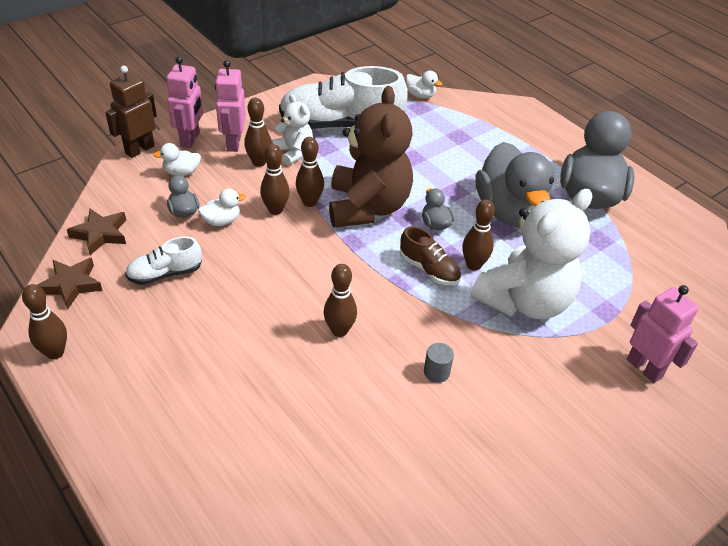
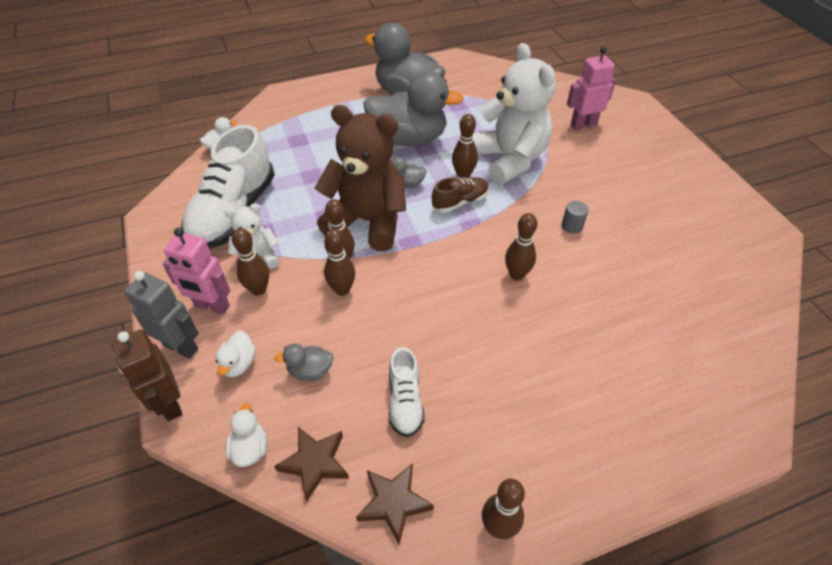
camera: 70 degrees left, 5 degrees up
pink robot [166,56,203,148] -> grey robot [124,271,199,359]
white duck [198,188,246,226] -> white duck moved to [225,404,267,467]

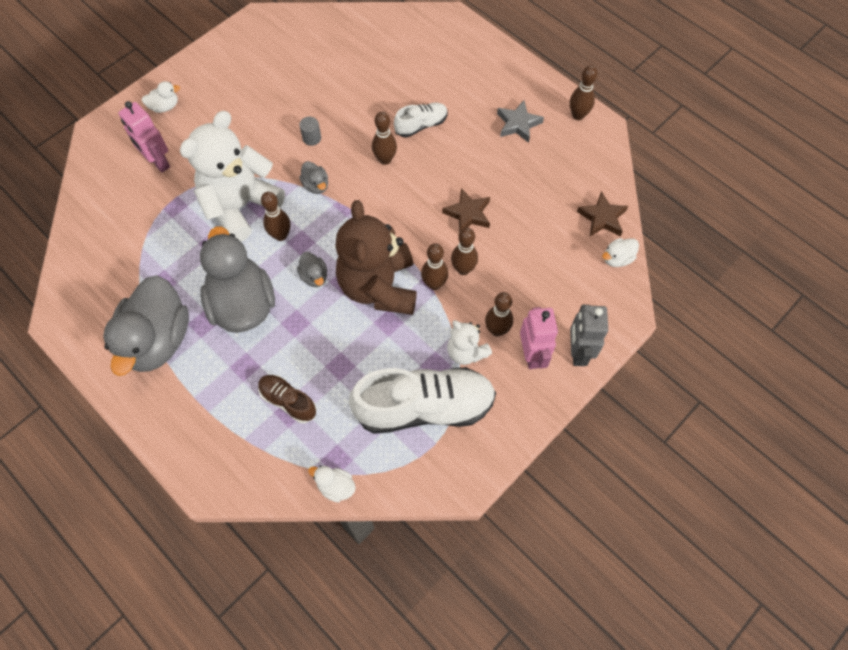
camera: 115 degrees left, 15 degrees up
brown robot [112,329,182,421] -> none
white duck [215,330,256,377] -> white duck moved to [142,81,180,113]
grey duck [274,344,333,381] -> grey duck moved to [299,161,328,194]
brown star [356,463,434,544] -> brown star moved to [442,188,490,232]
white shoe [389,347,425,437] -> white shoe moved to [394,103,448,137]
brown shoe [432,177,489,213] -> brown shoe moved to [258,375,317,423]
none -> grey star [497,100,544,143]

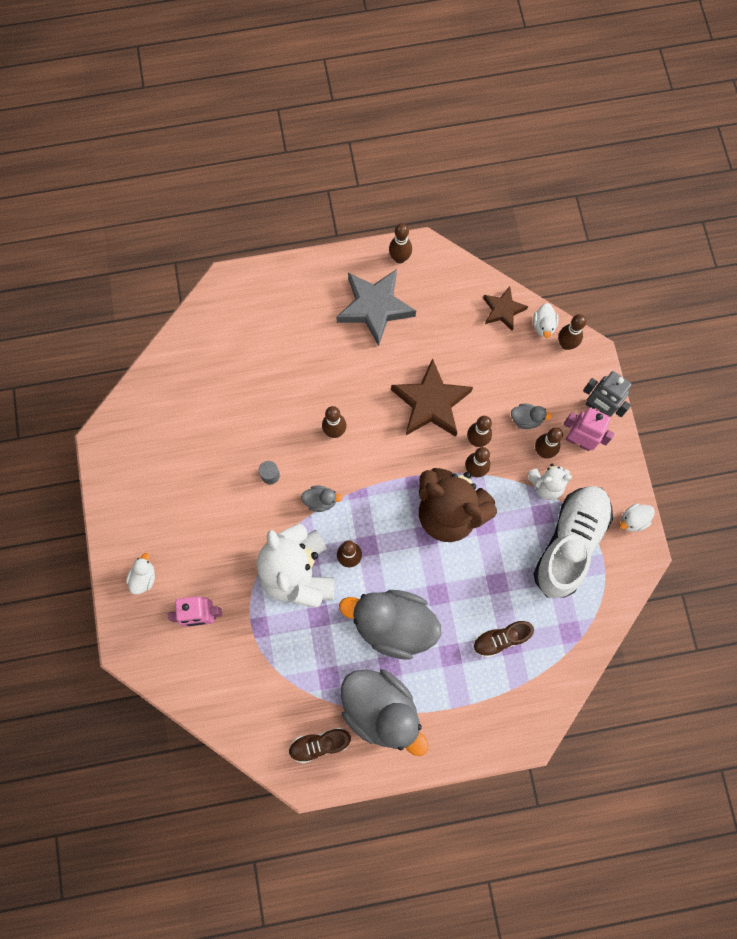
camera: 55 degrees left, 10 degrees up
grey duck [297,252,327,287] -> grey duck moved to [511,403,552,429]
white duck [308,466,356,503] -> white duck moved to [620,504,655,532]
white shoe [394,103,448,137] -> none
brown star [442,188,490,232] -> brown star [391,358,473,437], size x1.74
grey star [497,100,544,143] -> grey star [336,269,416,346], size x1.74
none -> brown shoe [288,727,351,763]
none -> brown bowling pin [558,314,586,350]

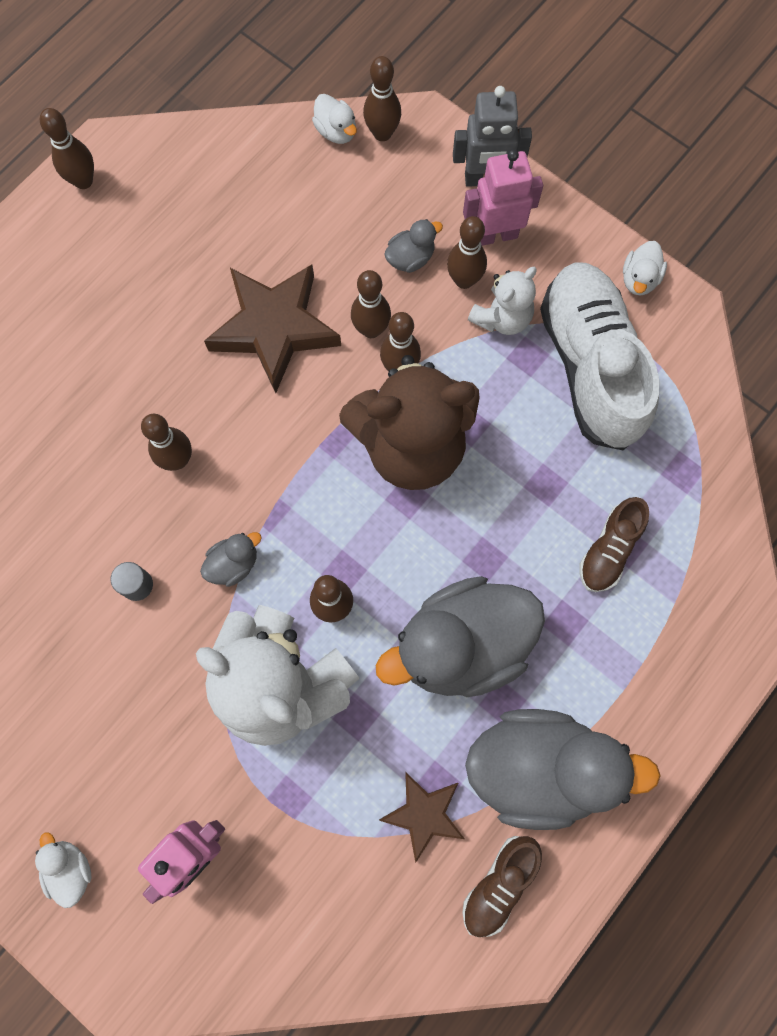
camera: 40 degrees left, 0 degrees up
grey star [336,269,416,346] -> none
brown star [483,286,528,331] -> brown star moved to [379,772,465,862]

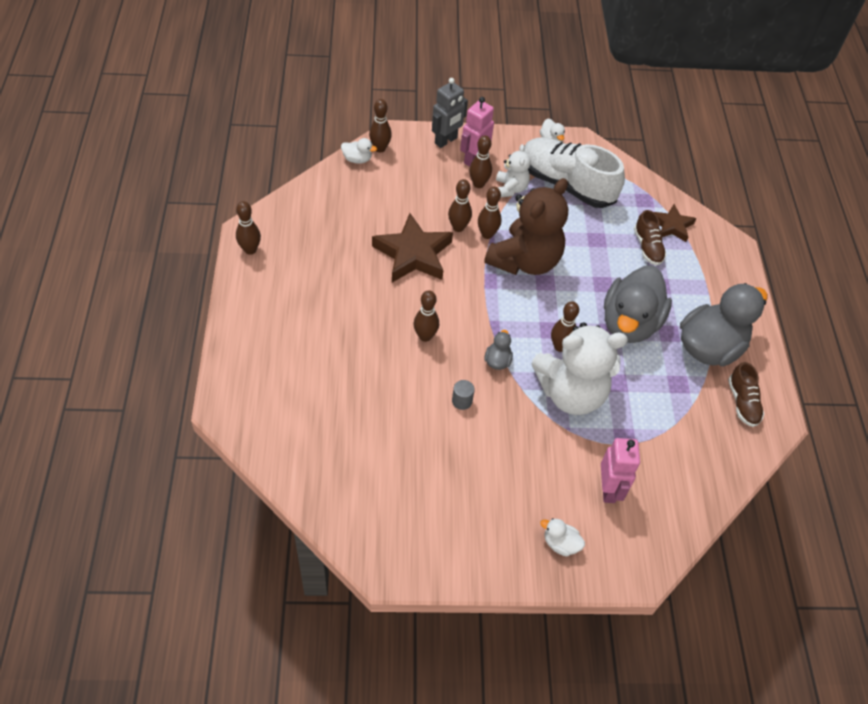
camera: 45 degrees left, 20 degrees down
brown star [379,772,465,862] -> brown star moved to [654,204,696,242]
grey duck [384,219,443,273] -> none

